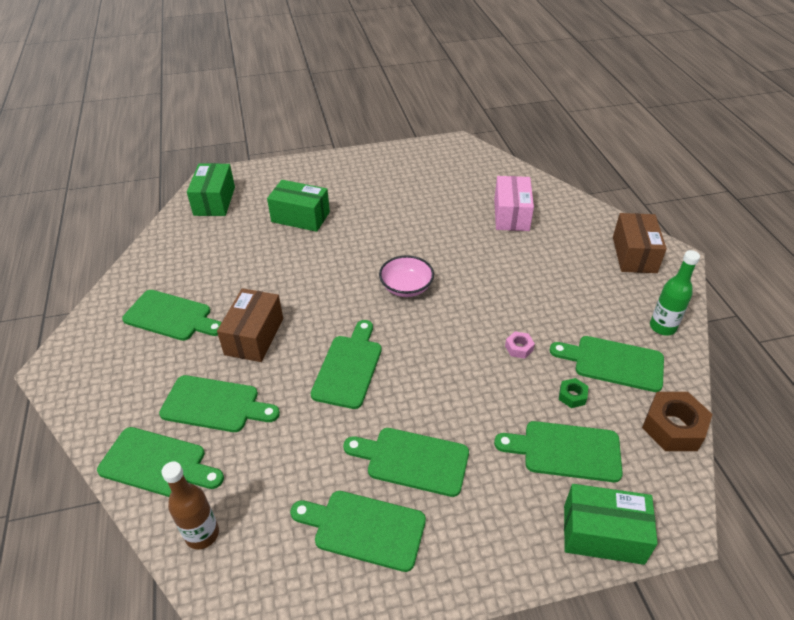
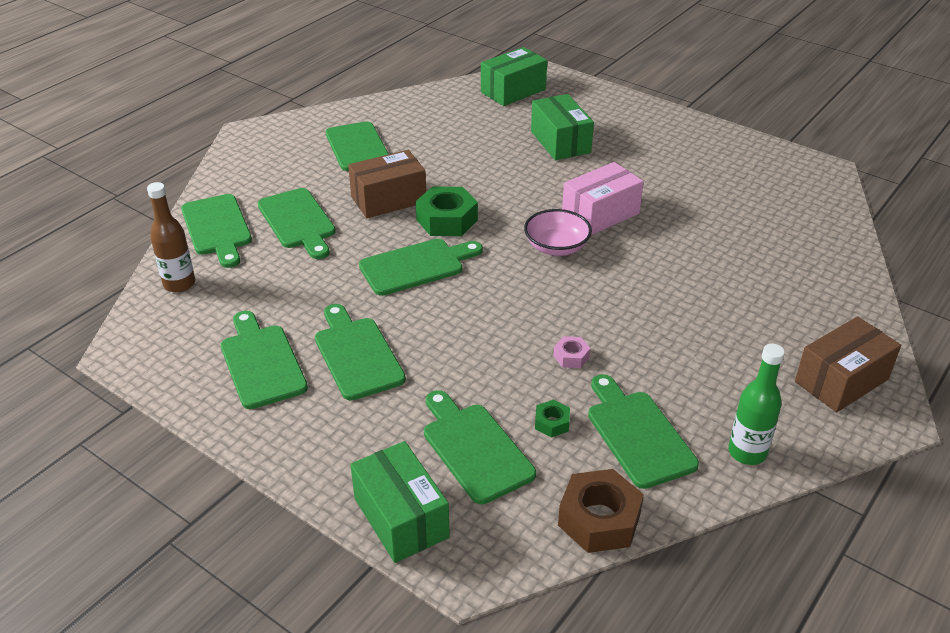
camera: 50 degrees right, 5 degrees down
pink box [494,176,534,231] -> pink box moved to [562,162,644,235]
none -> green nut [416,187,478,236]

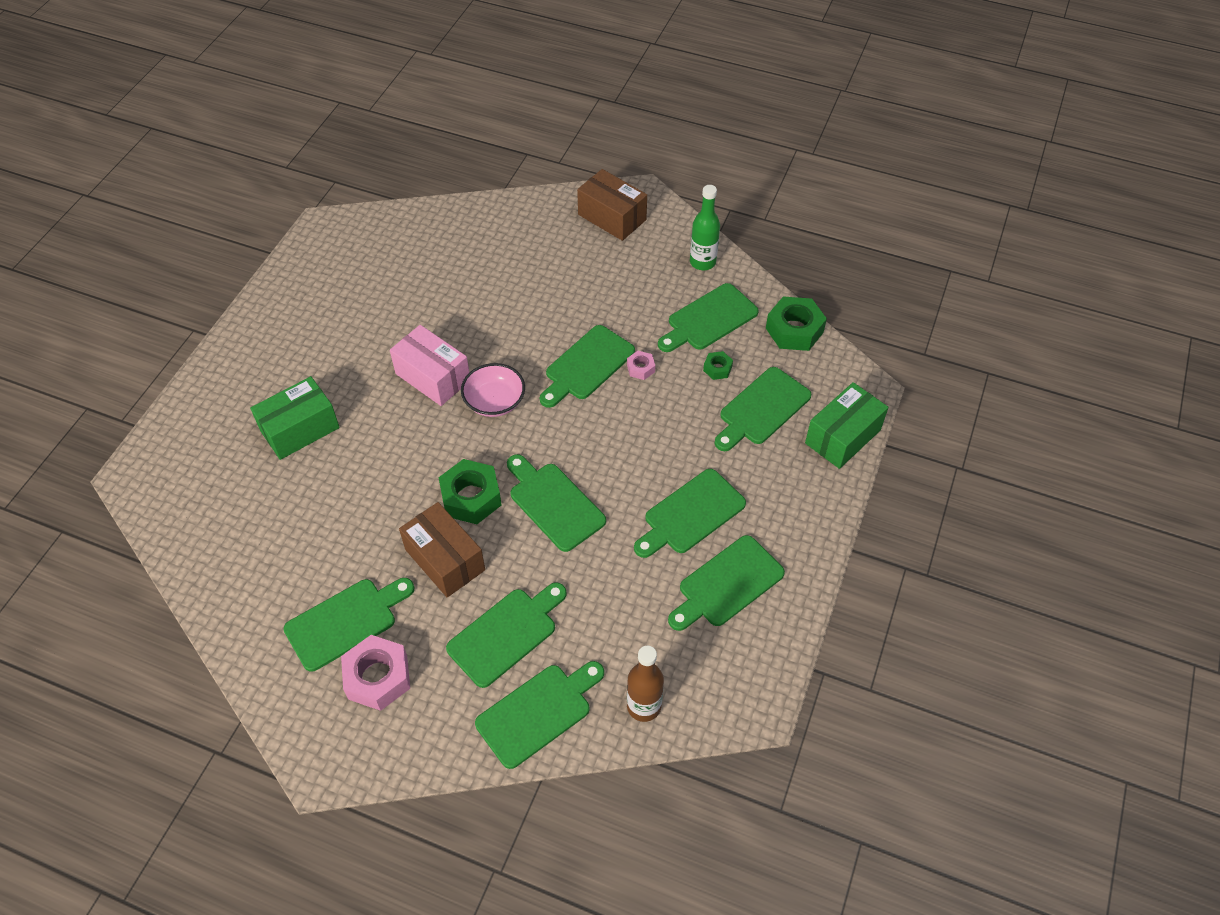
camera: 105 degrees left, 15 degrees up
green box [481,47,547,106] -> none
brown nut [558,469,644,553] -> green nut [766,296,827,351]
none -> pink nut [341,635,410,711]
none -> green cutting board [540,325,635,408]

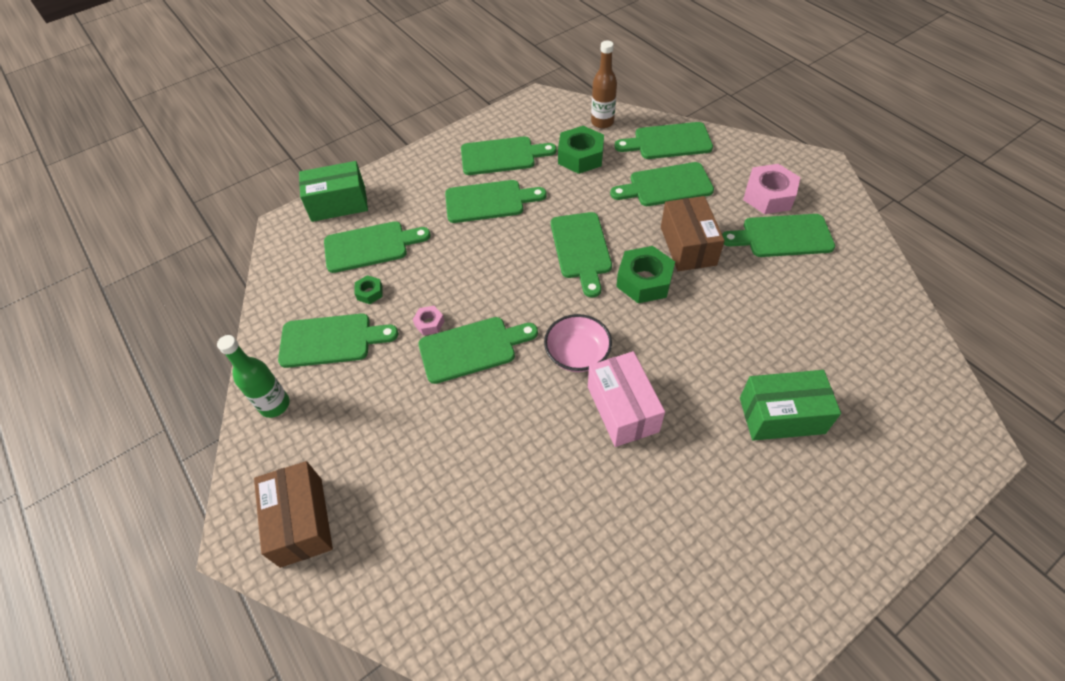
camera: 145 degrees left, 0 degrees up
green nut [766,296,827,351] -> green nut moved to [558,126,604,174]

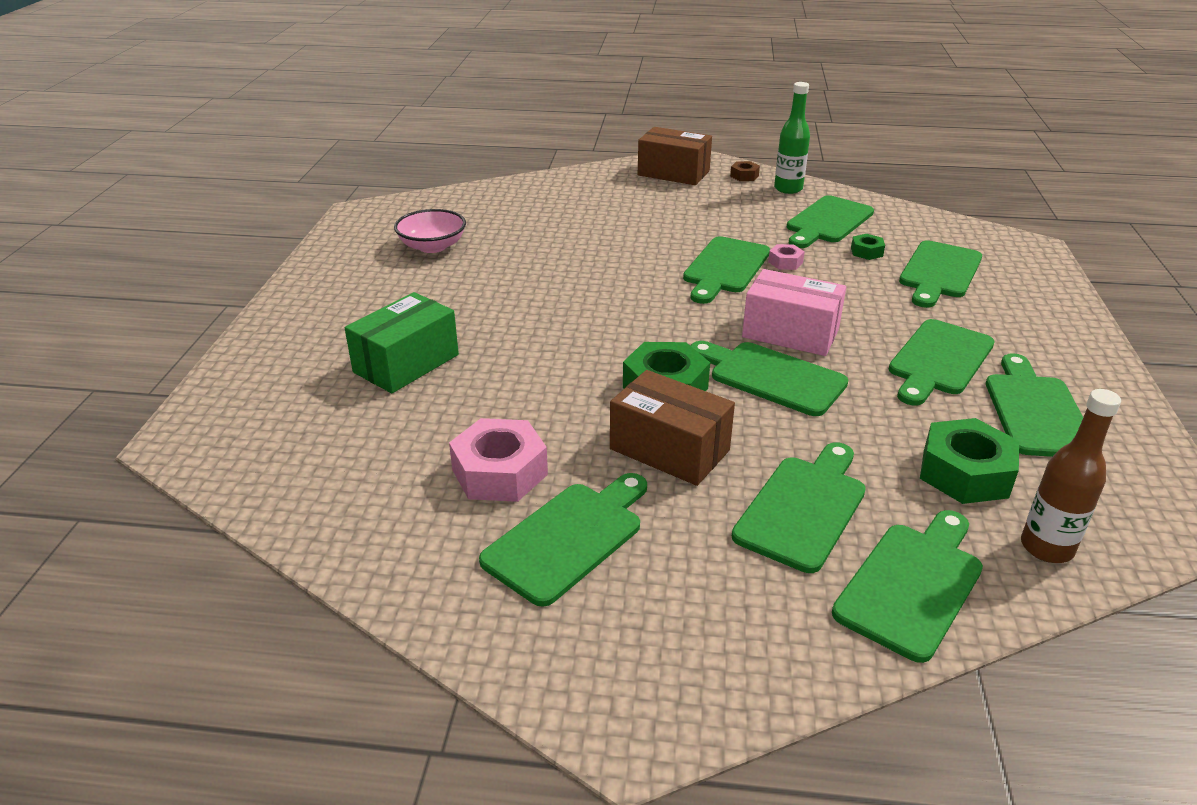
camera: 130 degrees right, 20 degrees down
green box [299,161,368,222] -> none
green cutting board [461,137,556,175] -> green cutting board turned 150 degrees clockwise [986,353,1083,457]
pink bowl [544,314,612,372] -> pink bowl moved to [394,209,466,253]
pink box [588,351,665,447] -> pink box moved to [742,269,846,356]
pink nut [743,164,800,214] -> pink nut moved to [449,418,548,502]
none -> brown nut [730,161,760,181]

